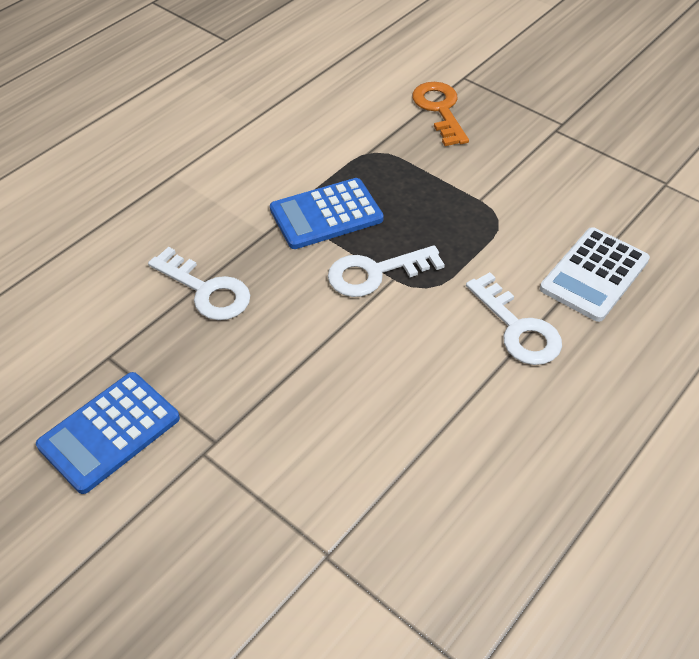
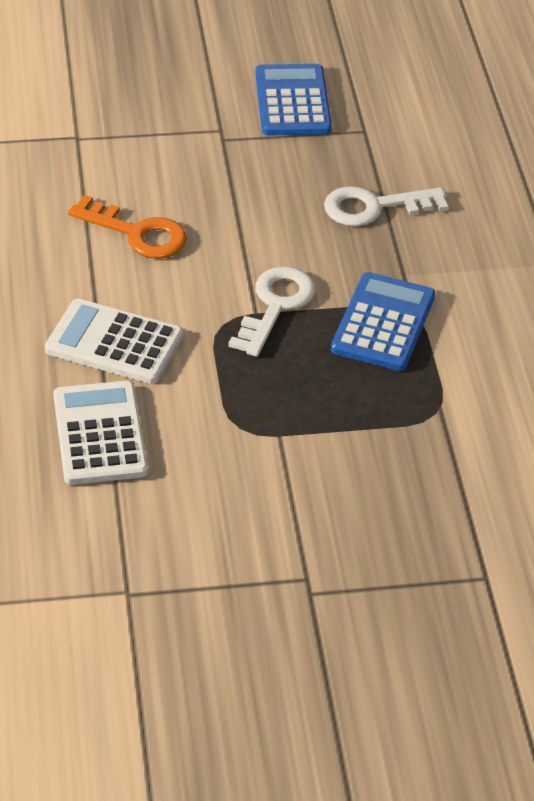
camera: 130 degrees right, 5 degrees down
orange key [412,82,469,146] -> orange key moved to [68,195,187,259]
white key [466,272,562,365] -> white calculator [45,299,183,384]

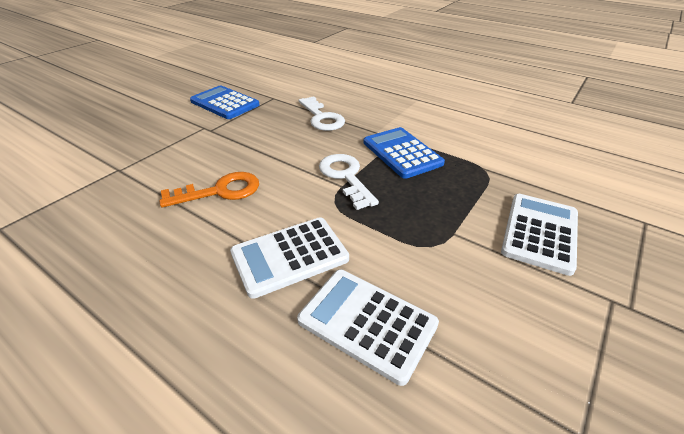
camera: 45 degrees left, 5 degrees down
white key [324,186,448,226] -> white key turned 60 degrees counterclockwise [298,96,345,131]
none -> white calculator [501,194,578,276]

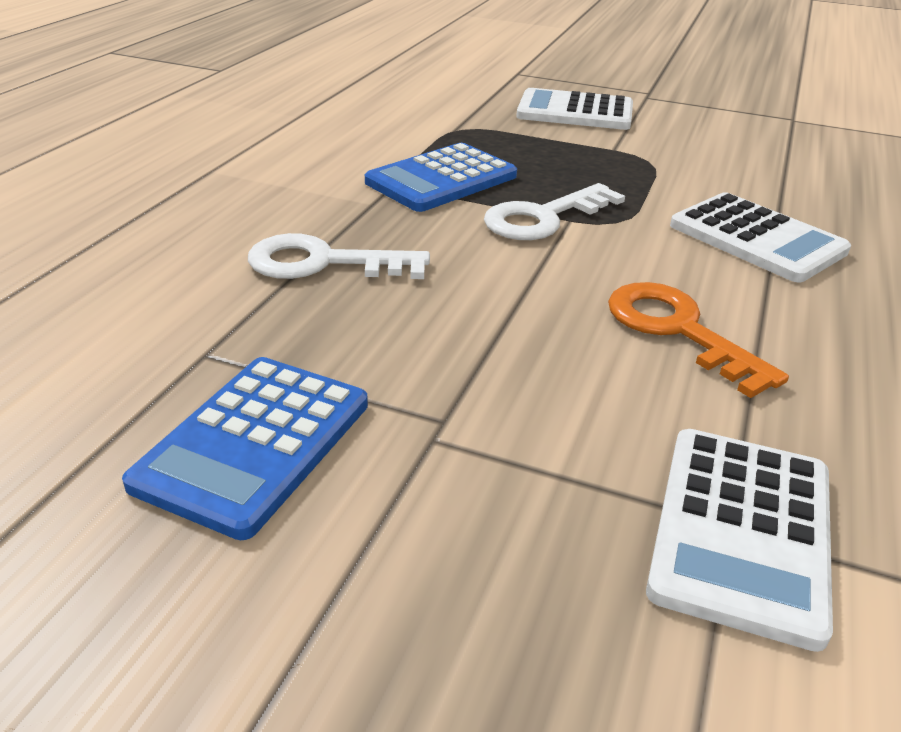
camera: 105 degrees left, 5 degrees down
white calculator [297,269,439,386] -> white calculator moved to [646,429,833,652]
white key [298,96,345,131] -> white key turned 135 degrees counterclockwise [248,233,430,279]

